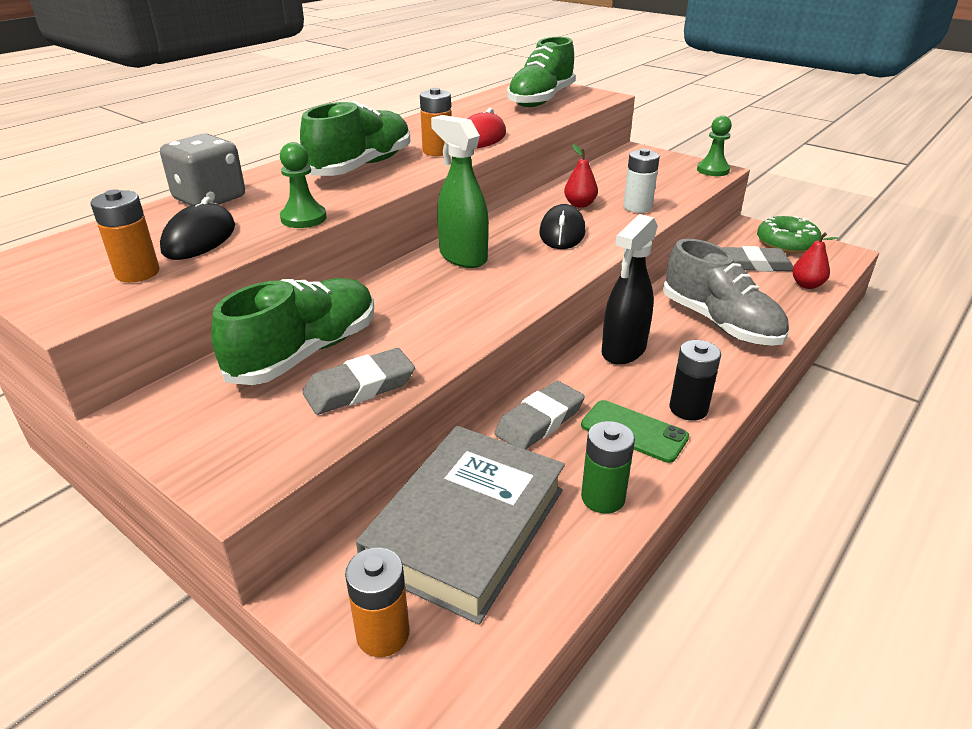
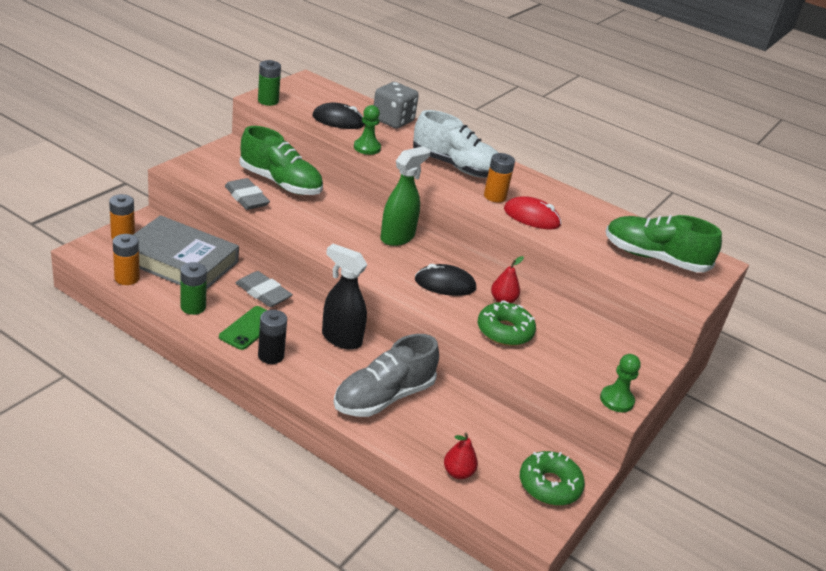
camera: 80 degrees right, 0 degrees up
orange battery [91,189,160,282] -> orange battery moved to [113,234,140,285]
green shoe [300,100,411,176] -> white shoe [413,110,499,178]
white battery [623,149,660,213] -> green donut [478,300,536,346]
grey eraser [722,246,794,272] -> none
none -> green battery [258,60,281,106]

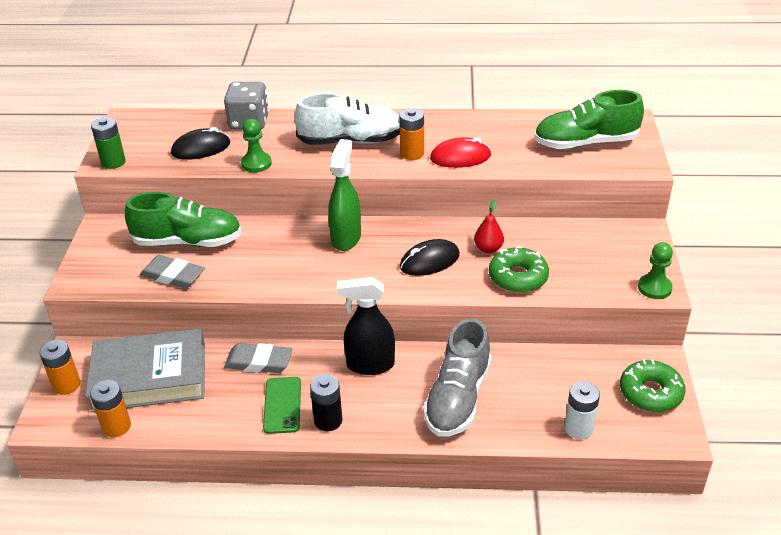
camera: 25 degrees left, 5 degrees up
green battery [180,262,207,315] -> none
red pear [444,432,478,479] -> white battery [564,381,600,440]

